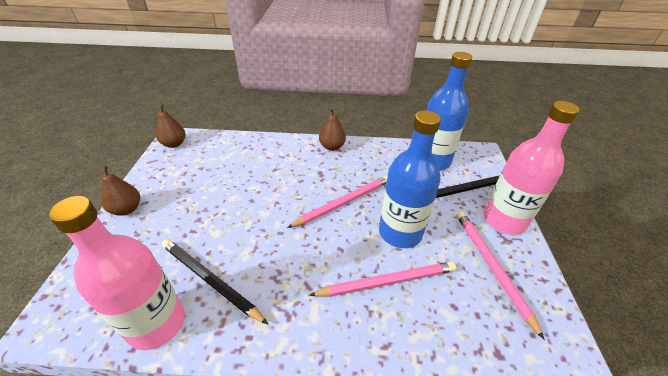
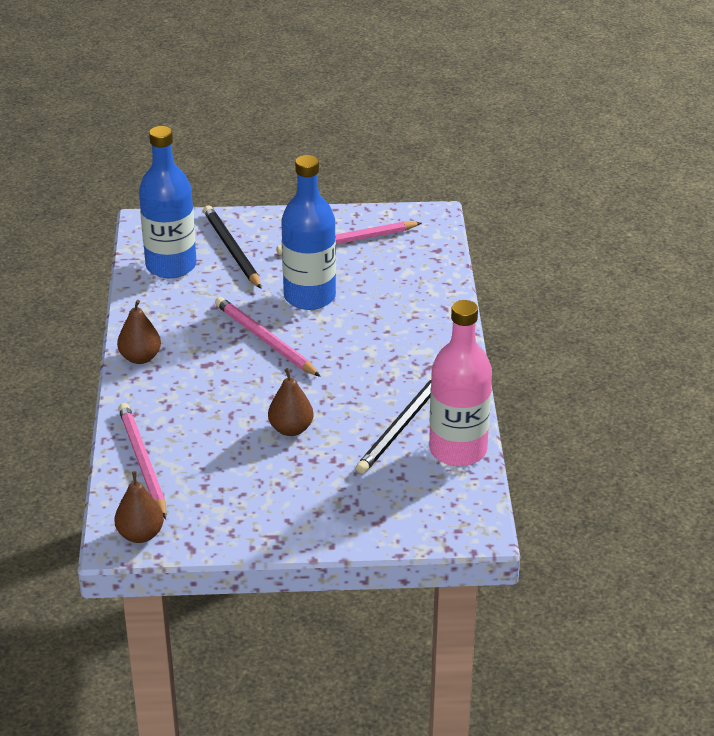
camera: 95 degrees left, 5 degrees down
brown pear [101,165,140,216] -> brown pear moved to [268,368,314,436]
pink pencil [309,261,456,297] -> pink pencil moved to [118,403,166,519]
pink bottle [484,101,580,235] -> none

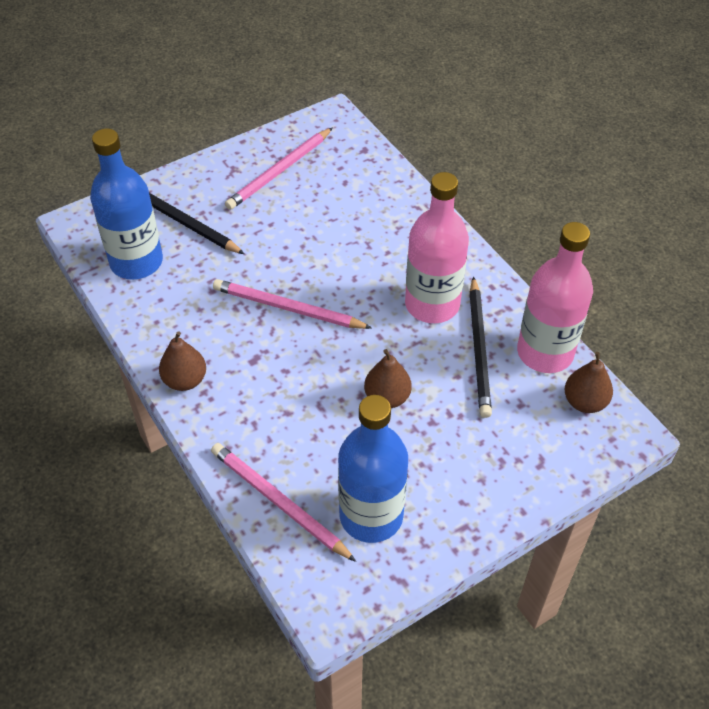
camera: 30 degrees left, 15 degrees up
brown pear [114,471,164,543] -> brown pear moved to [564,352,613,413]
blue bottle [281,155,336,310] -> blue bottle moved to [338,395,408,543]
none -> pink bottle [405,172,469,323]

